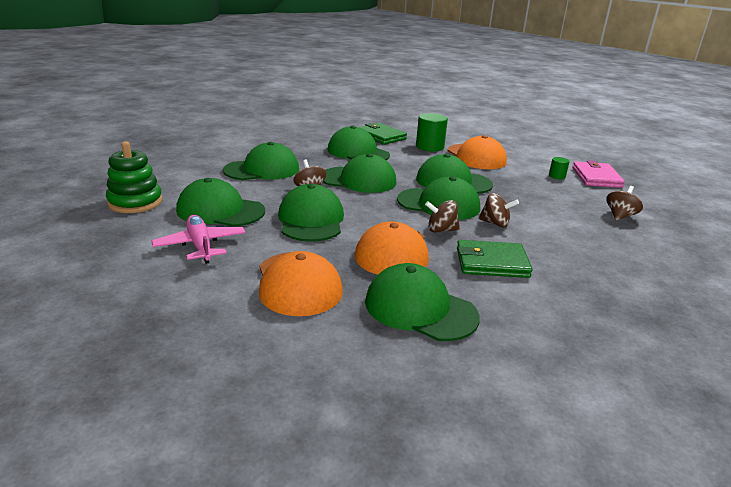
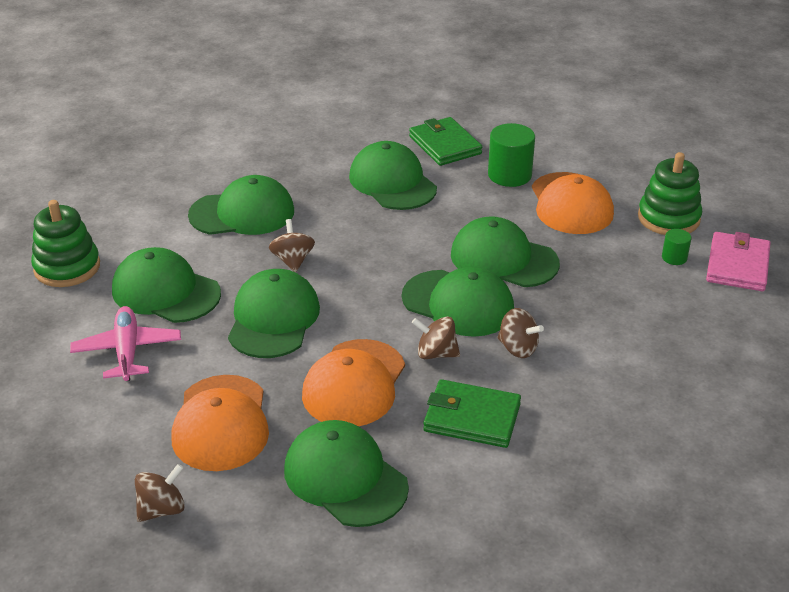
camera: 15 degrees right, 10 degrees up
green cap [323,153,396,193] -> none
brown spinning top [606,186,643,220] -> brown spinning top moved to [135,464,185,522]
none -> green stacking toy [638,152,702,235]

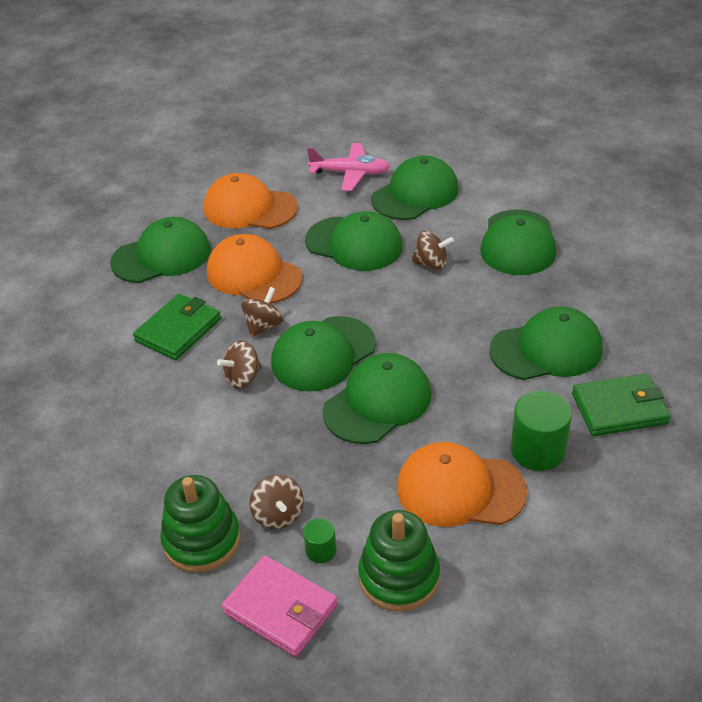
camera: 110 degrees right, 5 degrees up
green stacking toy [31,200,100,287] -> green stacking toy moved to [160,475,240,573]
brown spinning top [135,464,185,522] -> brown spinning top moved to [250,475,304,529]

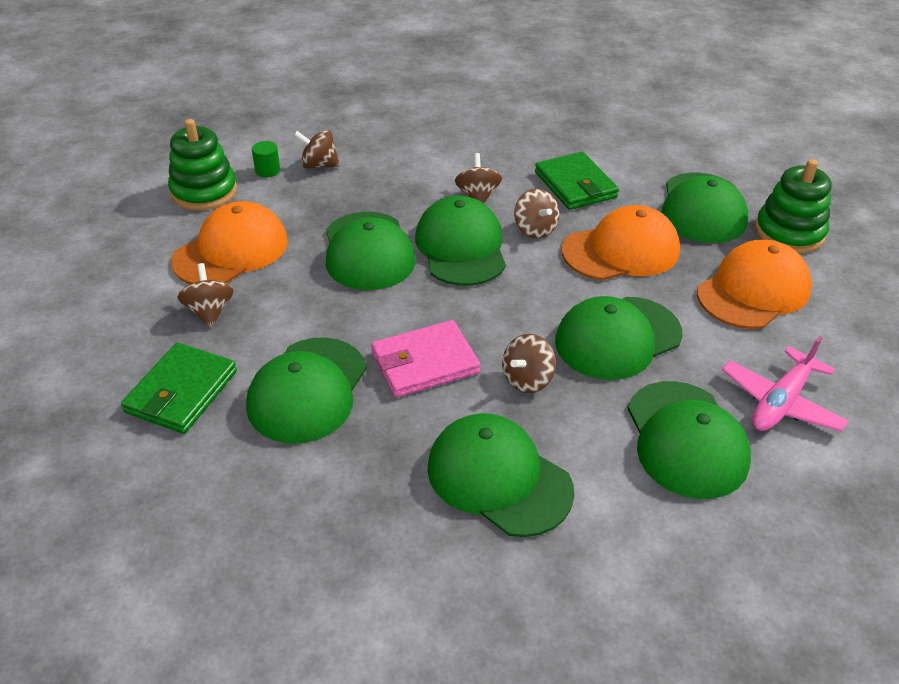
camera: 120 degrees right, 0 degrees up
green stacking toy [160,475,240,573] -> green stacking toy moved to [755,159,832,253]
pink wallet [221,556,338,657] -> pink wallet moved to [371,320,480,398]
green cylinder [511,391,572,471] -> brown spinning top [177,263,233,327]

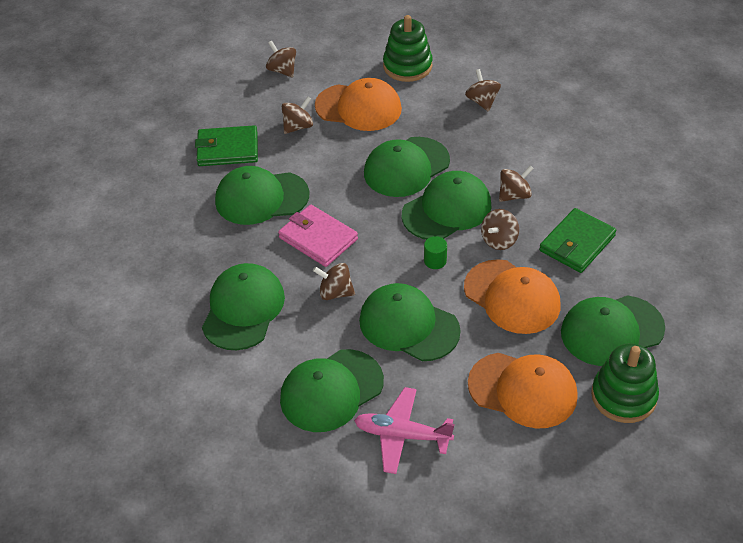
camera: 65 degrees right, 5 degrees up
green cylinder [252,141,280,177] -> green cylinder moved to [424,236,447,269]
none -> brown spinning top [266,41,296,77]

